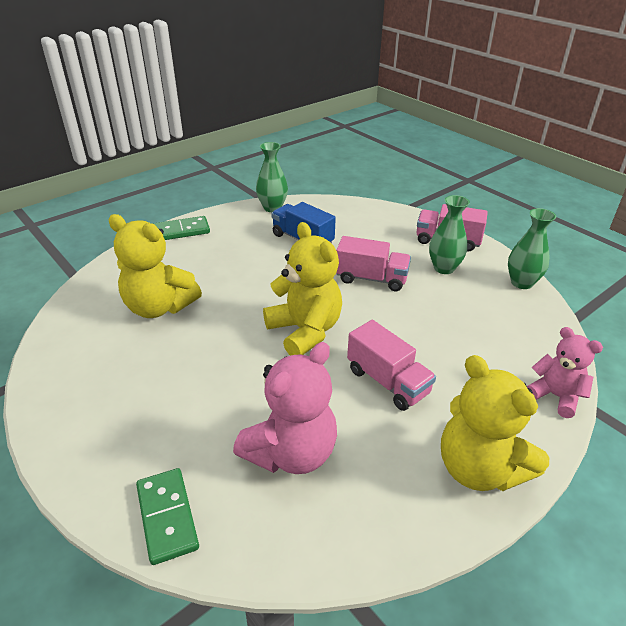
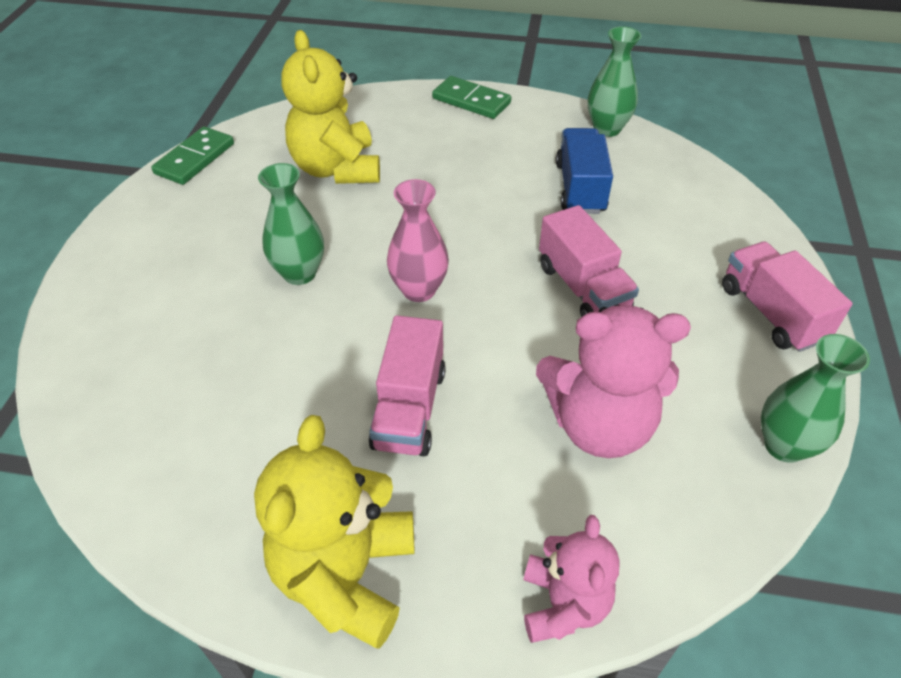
camera: 50 degrees right, 10 degrees up
green domino [136,468,199,565] -> green domino moved to [151,126,234,185]
pink teddy bear [233,342,337,474] -> pink teddy bear moved to [536,305,691,458]
yellow teddy bear [263,222,342,356] -> pink vase [387,179,449,302]
green vase [429,195,470,274] -> green vase moved to [258,163,324,285]

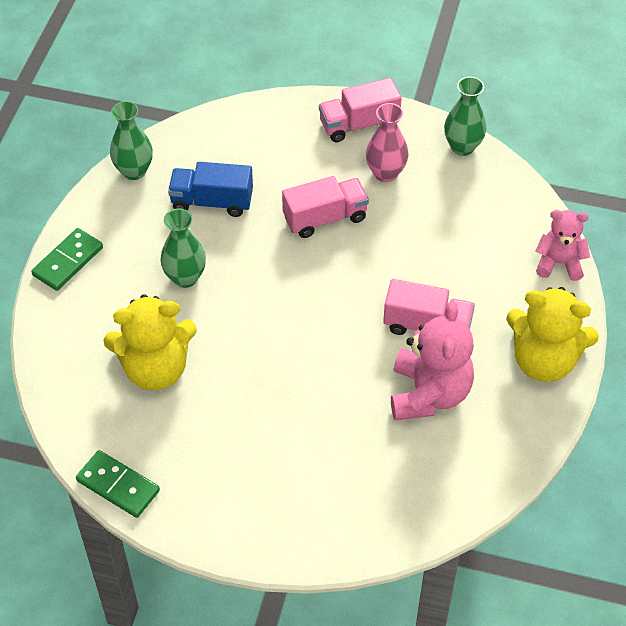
camera: 85 degrees left, 5 degrees up
green vase [258,163,324,285] -> green vase moved to [160,209,206,288]
pink vase [387,179,449,302] -> pink vase moved to [366,103,409,182]
pink teddy bear [536,305,691,458] -> pink teddy bear moved to [391,301,474,420]

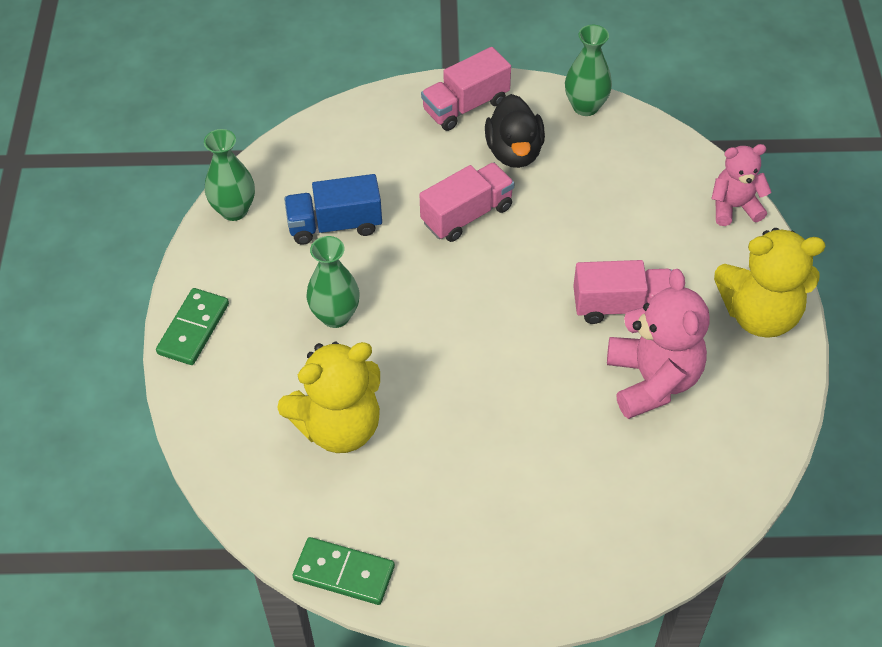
camera: 15 degrees left, 0 degrees up
pink vase [366,103,409,182] -> black duck [485,94,545,168]

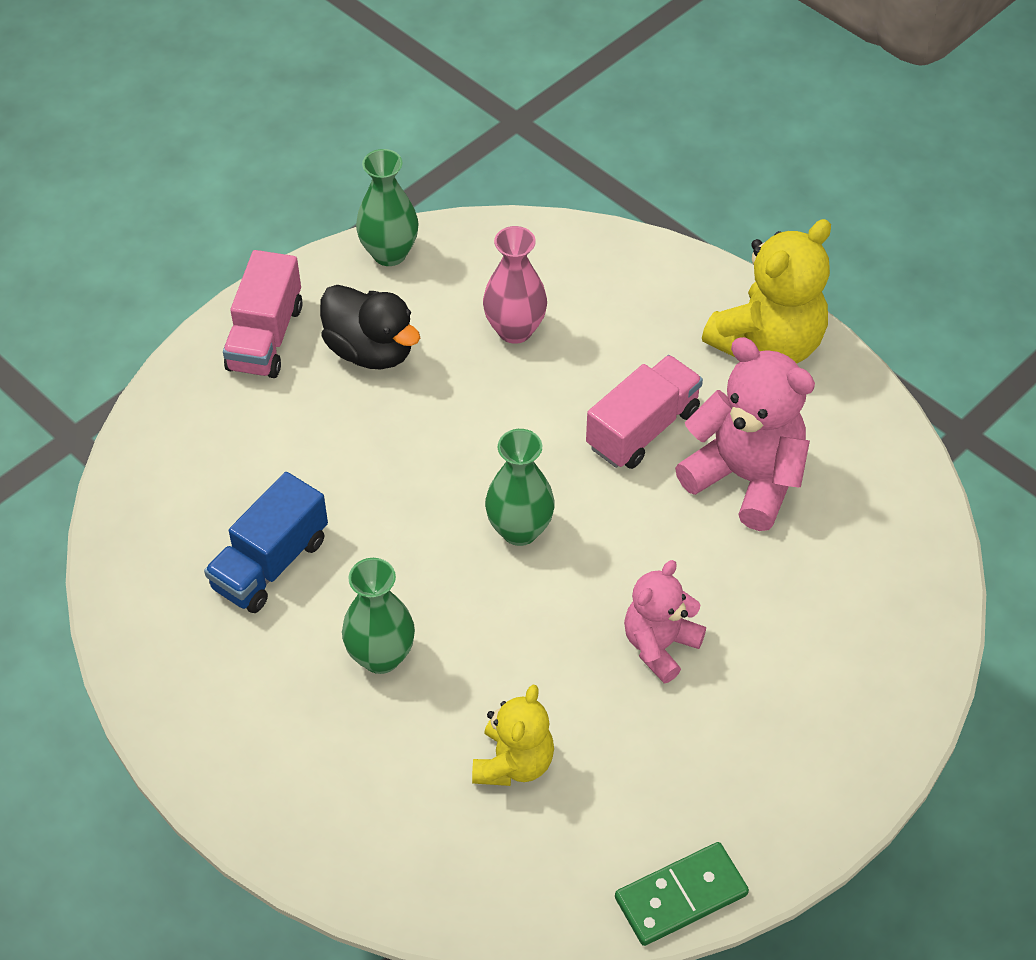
camera: 45 degrees left, 0 degrees up
green domino [156,288,229,365] -> none
green vase [204,129,255,221] -> green vase moved to [485,429,555,546]
yellow teddy bear [277,342,380,453] -> yellow teddy bear [472,684,554,786], size x0.62
pink truck [420,162,515,242] -> none
pink teddy bear [711,144,771,226] -> pink teddy bear moved to [624,560,706,684]
none -> pink vase [483,226,547,344]

